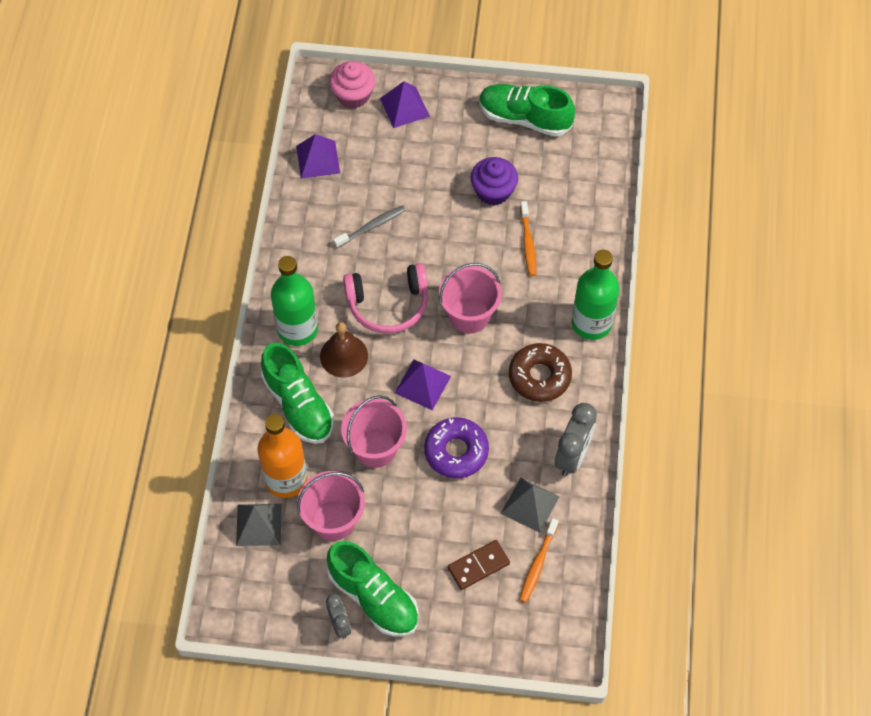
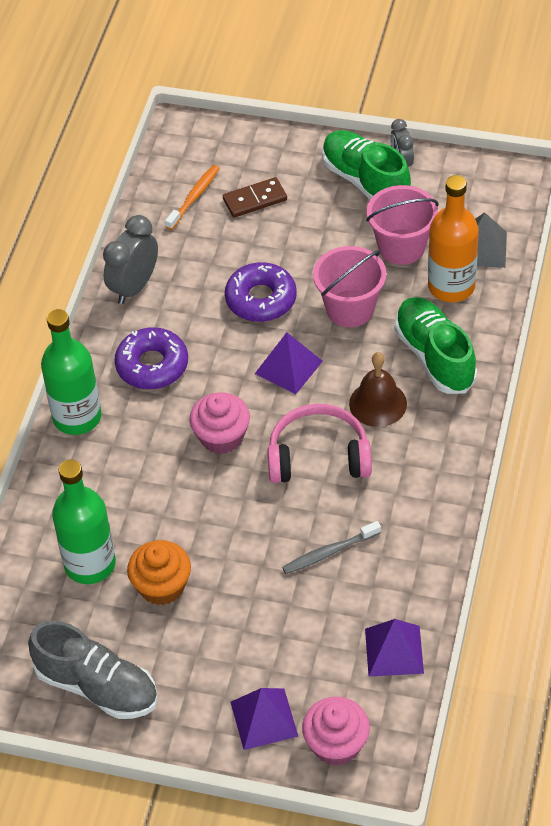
camera: 170 degrees left, 10 degrees down
green bottle [271,256,318,346] -> green bottle moved to [52,459,116,584]
pink bucket [439,263,502,334] -> pink cupcake [190,392,250,454]
purple cupcake [471,157,518,206] -> orange cupcake [127,540,191,605]
green shoe [479,84,575,137] -> grey shoe [28,621,158,719]
grey pyramid [501,478,559,533] -> none
brown donut [509,343,572,402] -> purple donut [115,327,188,389]
orange toothbrush [520,201,536,276] -> none

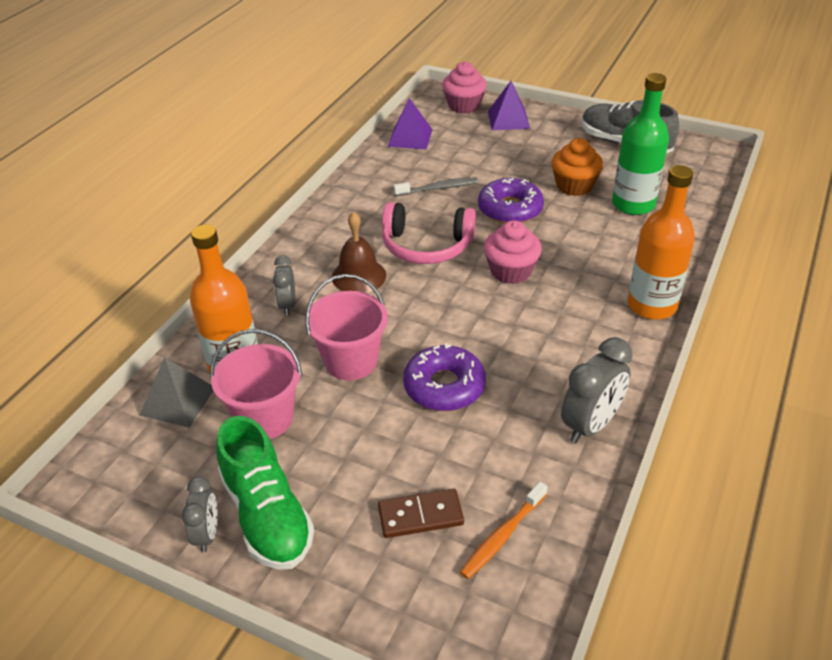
camera: 170 degrees left, 10 degrees down
green bottle [41,309,102,435] -> orange bottle [627,165,695,320]
purple donut [115,327,188,389] -> purple donut moved to [478,178,544,224]
purple pyramid [255,332,323,394] -> none
green shoe [394,297,477,394] -> grey clock [273,255,295,315]

